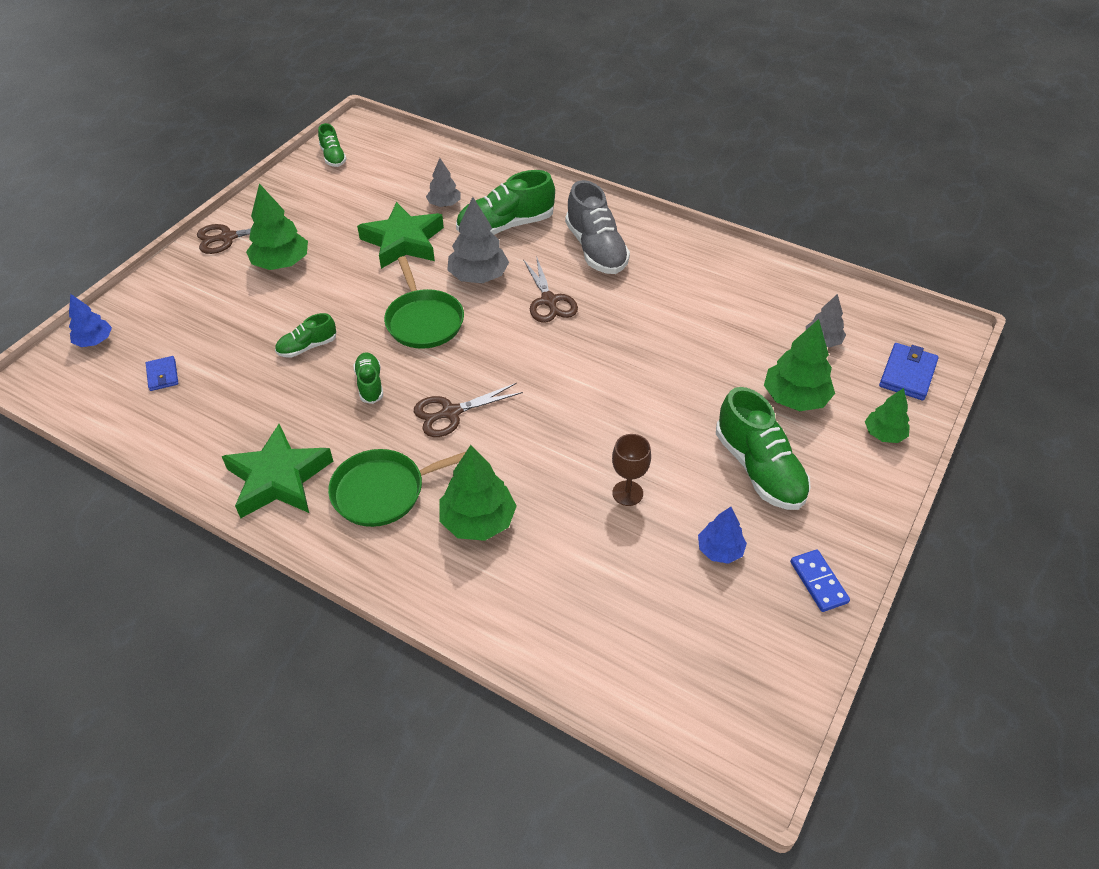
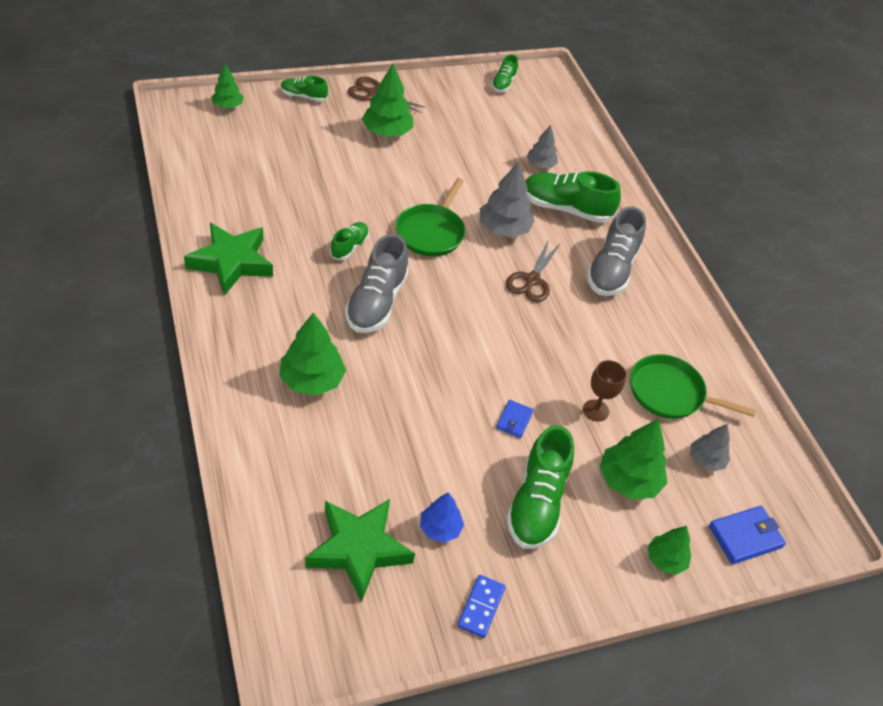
camera: 35 degrees right, 0 degrees up
blue tree [69,294,112,347] -> green tree [211,64,244,108]
blue wallet [146,356,178,391] -> blue wallet moved to [496,400,534,438]
green shoe [275,313,336,358] -> green shoe moved to [281,76,328,101]
green pan [328,449,466,527] -> green pan moved to [630,354,756,419]
green star [357,202,444,269] -> green star moved to [305,499,415,602]
brown scissors [414,383,523,437] -> grey shoe [345,234,409,333]
brown goblet [612,434,651,506] -> brown goblet moved to [583,360,626,422]

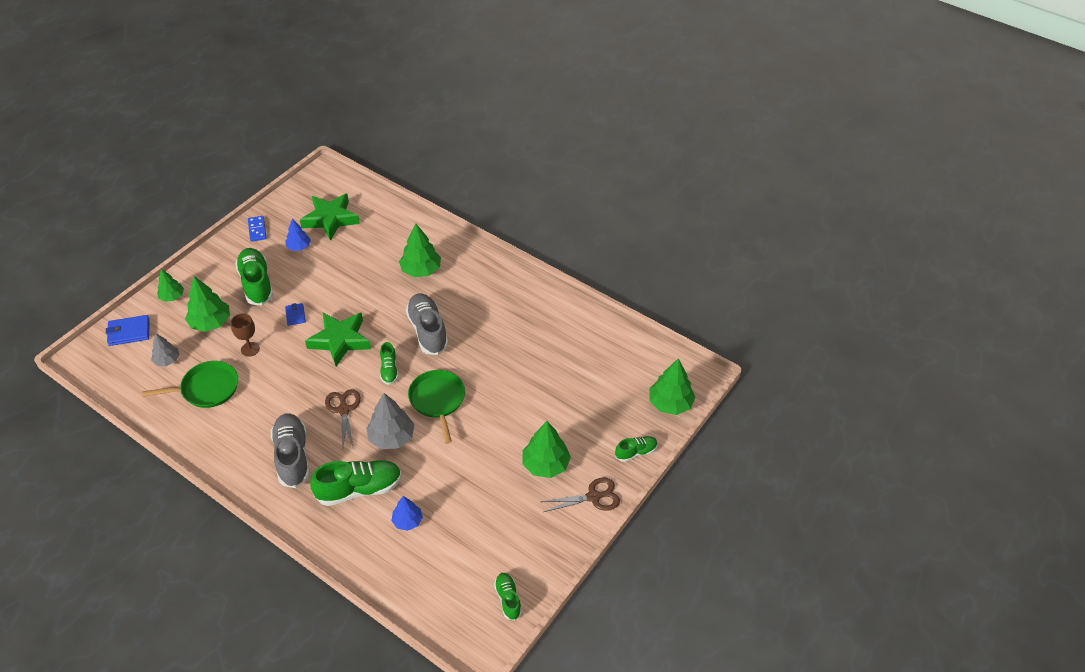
camera: 150 degrees right, 0 degrees up
green star [184,223,273,296] -> green star moved to [305,312,371,366]
green tree [211,64,244,108] -> green tree [649,358,696,415], size x1.63
green shoe [330,222,369,260] -> green shoe moved to [380,342,398,385]
grey tree [526,125,558,168] -> blue tree [391,496,423,531]
blue wallet [709,506,786,564] -> blue wallet turned 45 degrees clockwise [106,315,150,346]

